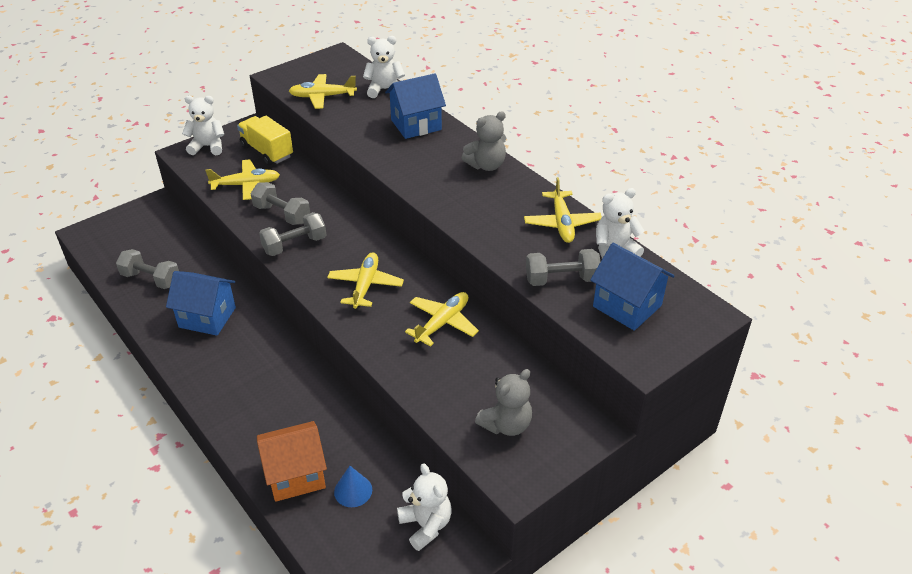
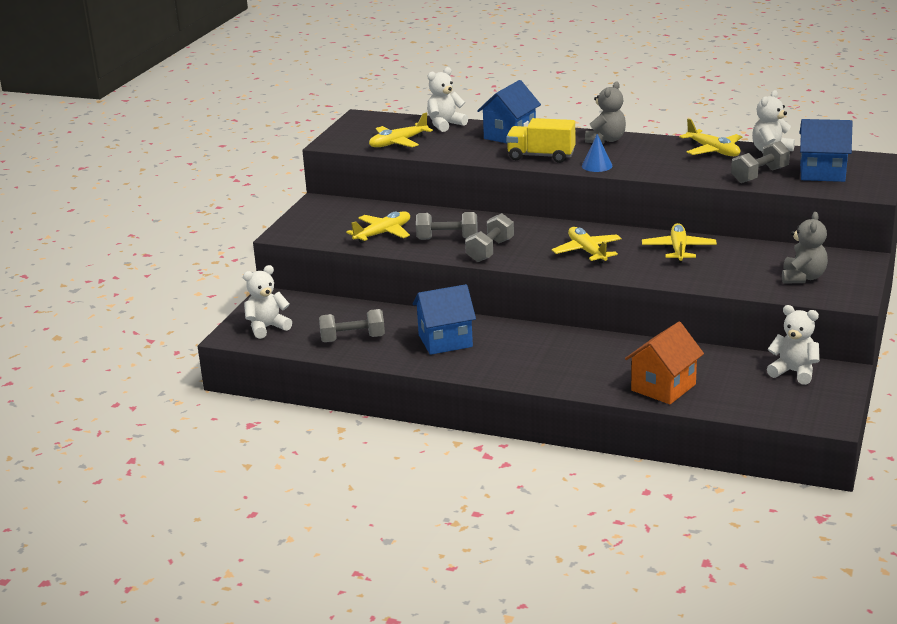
camera: 30 degrees left, 15 degrees down
white teddy bear [182,96,224,155] -> white teddy bear moved to [243,265,292,339]
yellow truck [237,116,293,165] -> yellow truck moved to [506,118,575,163]
blue cone [334,466,372,507] -> blue cone moved to [582,134,612,172]

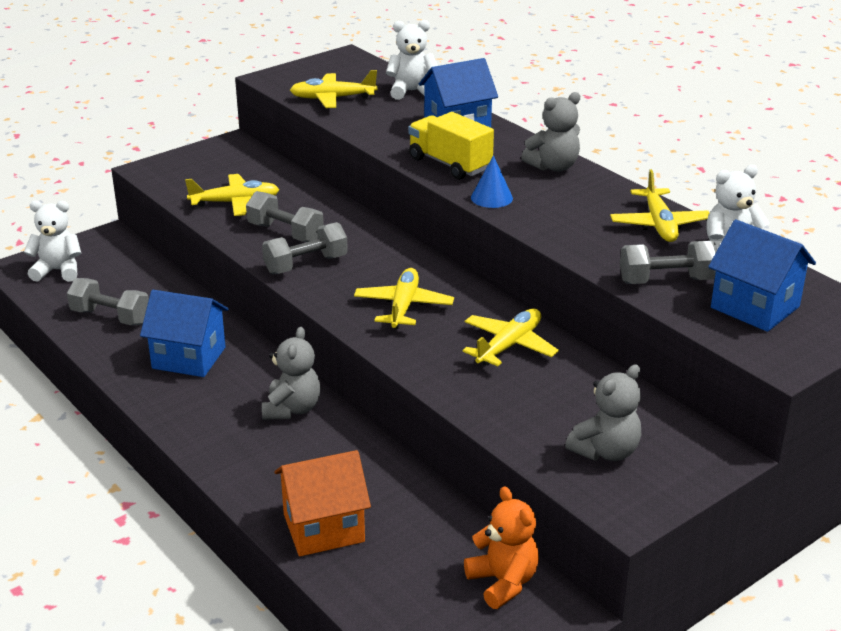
camera: 30 degrees right, 5 degrees up
white teddy bear [767,305,820,385] -> orange teddy bear [464,486,539,609]
none -> grey teddy bear [262,327,320,420]

